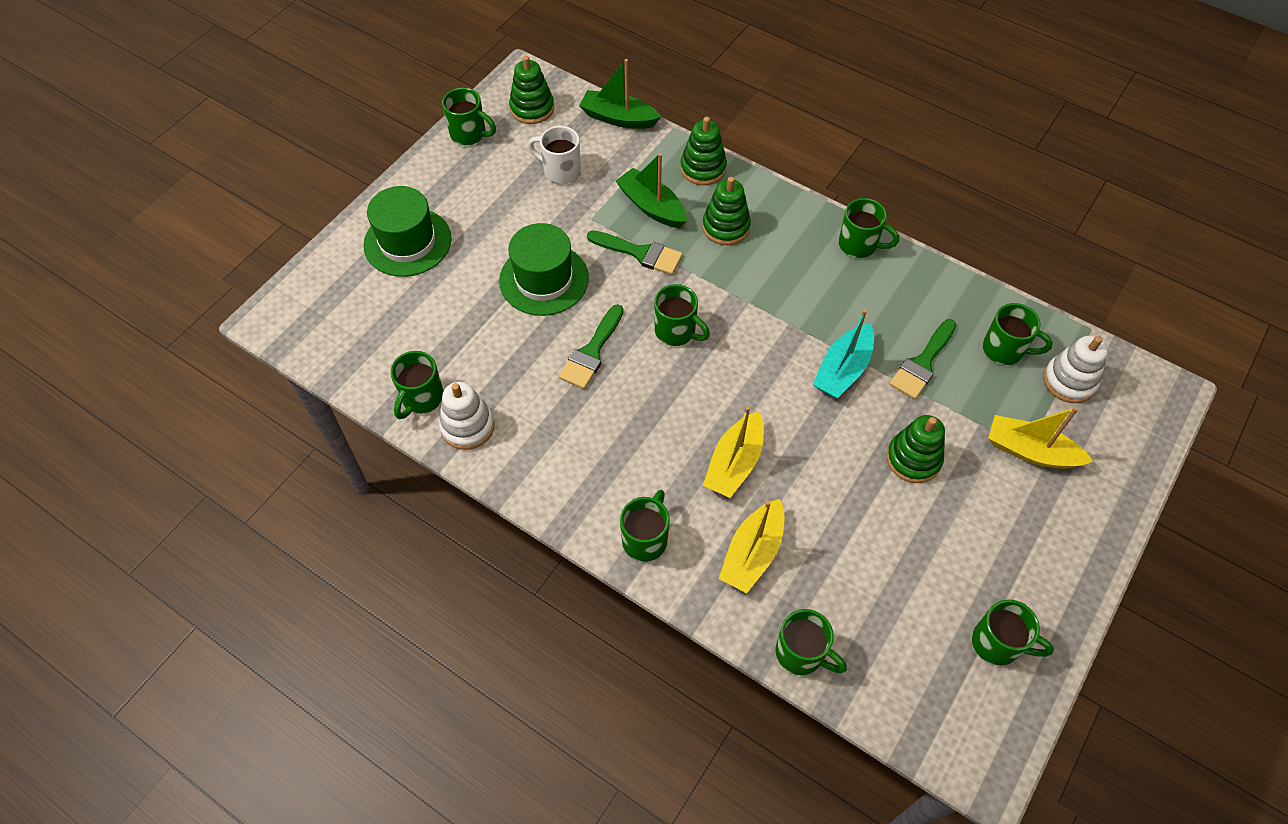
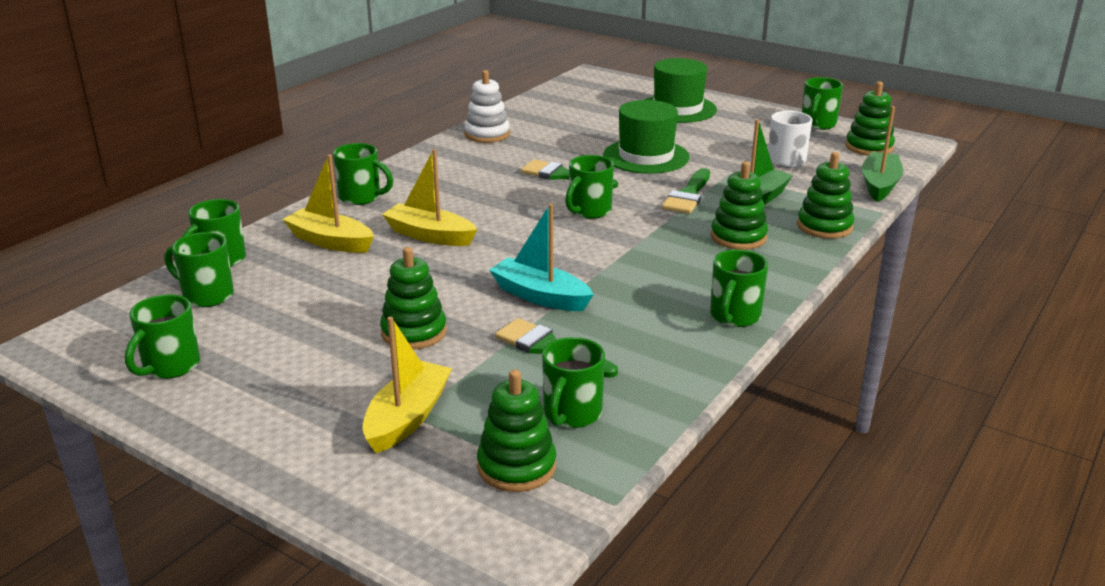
camera: 90 degrees right, 30 degrees down
green mug [390,351,444,419] -> green mug moved to [165,232,234,307]
white stacking toy [1043,336,1108,403] -> green stacking toy [477,370,556,492]

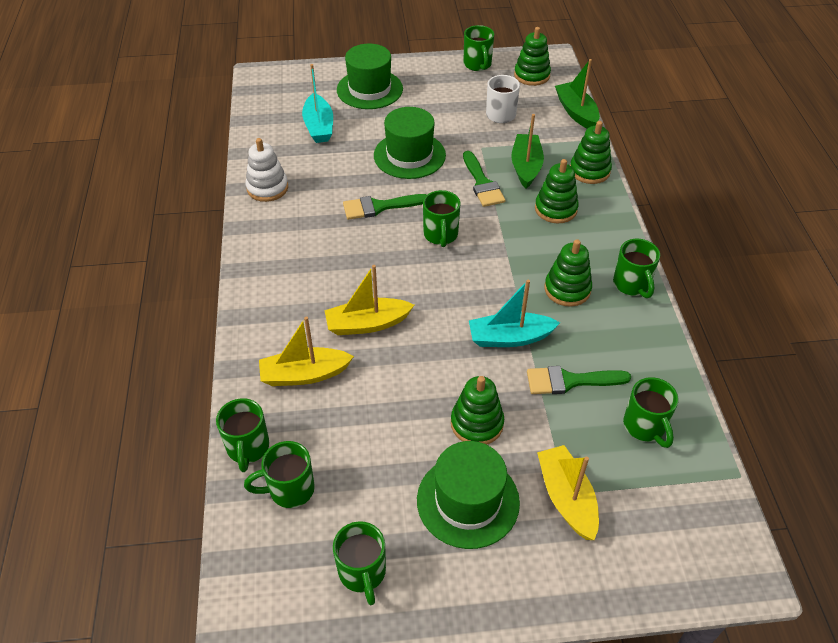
camera: 40 degrees left, 20 degrees up
green mug [333,143,393,205] -> none
green stacking toy [477,370,556,492] -> green stacking toy moved to [544,239,592,307]
none -> turquoise boat [302,64,333,143]
none -> green hat [417,441,520,549]

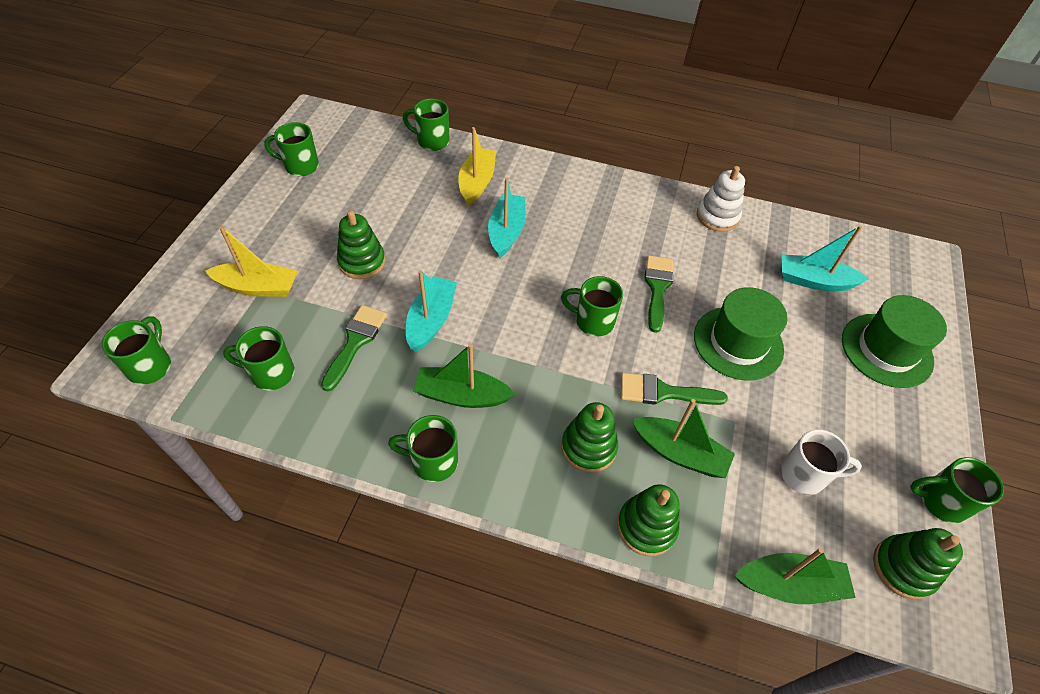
camera: 110 degrees right, 5 degrees up
green mug [244,441,315,508] -> green mug moved to [101,316,171,385]
yellow boat [324,265,414,335] -> turquoise boat [488,178,525,258]
green hat [417,441,520,549] -> none
green stacking toy [544,239,592,307] -> green boat [413,344,515,408]

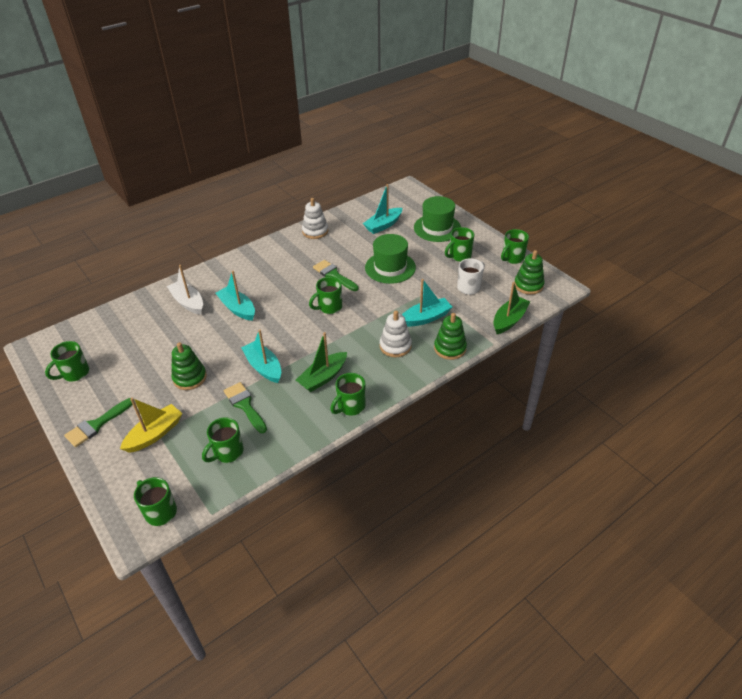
camera: 50 degrees left, 10 degrees down
green mug [403,99,450,151] -> green mug moved to [445,227,474,262]
yellow boat [458,127,496,206] -> white boat [167,265,203,315]
green stacking toy [561,402,618,473] -> white stacking toy [380,311,412,357]
green brush [621,373,728,405] -> green brush moved to [64,398,133,447]
green boat [632,399,735,478] -> turquoise boat [402,279,453,327]

